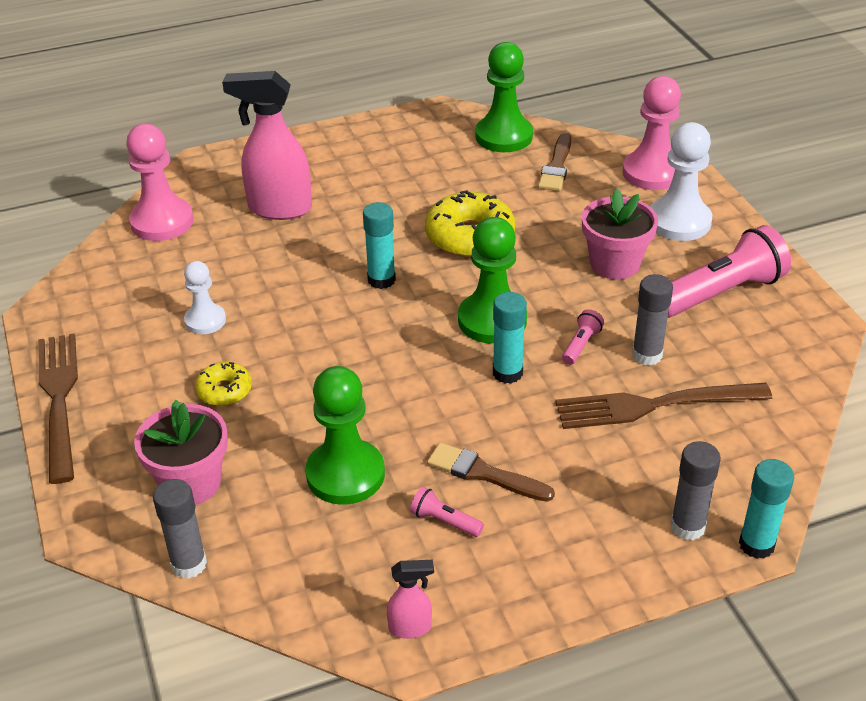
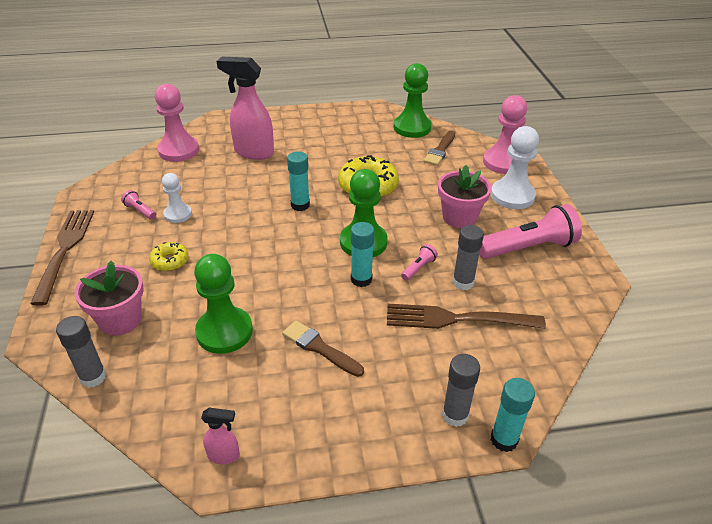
camera: 10 degrees right, 0 degrees up
pink flashlight [410,487,484,537] -> pink flashlight moved to [121,190,156,220]

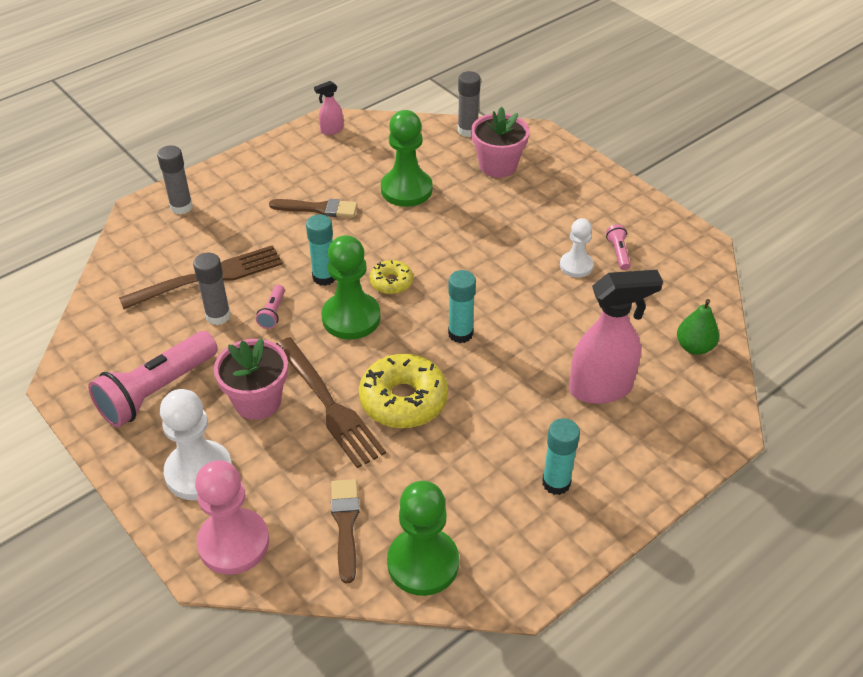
camera: 150 degrees right, 5 degrees up
brown fork [30,210,94,306] -> brown fork moved to [276,337,386,468]
pink flashlight [121,190,156,220] -> pink flashlight turned 105 degrees counterclockwise [606,224,631,270]
yellow donut [149,242,188,271] -> yellow donut moved to [370,260,413,294]
pink pawn [155,83,199,162] -> green pear [677,299,719,355]
turquoise glue stick [491,378,535,452] -> turquoise glue stick moved to [542,418,580,495]

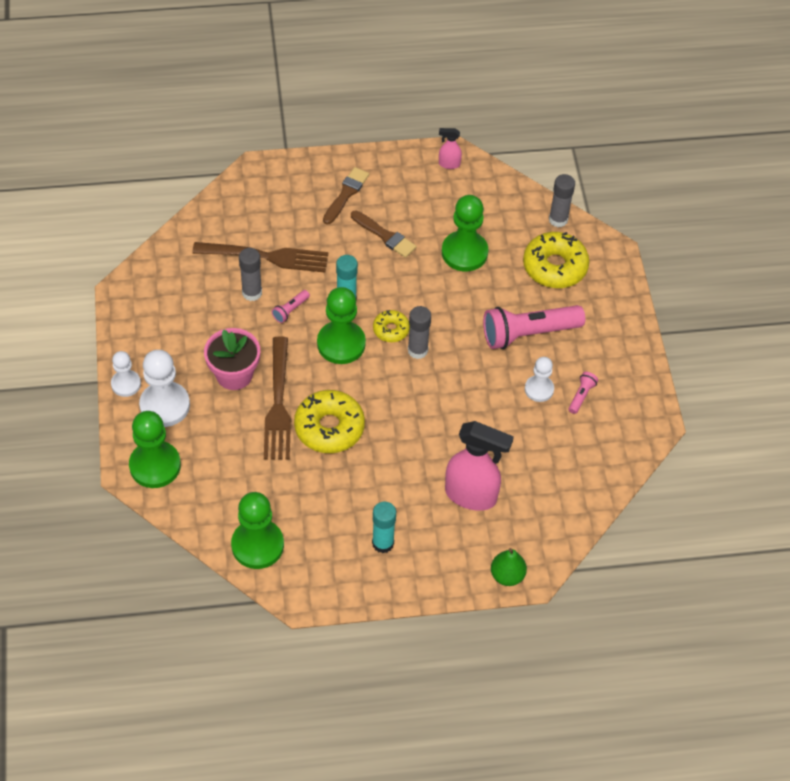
camera: 30 degrees right, 10 degrees up
pink flashlight [88,331,218,428] -> pink flashlight moved to [483,305,585,349]
grey glue stick [157,145,193,214] -> grey glue stick moved to [408,306,431,359]
pink pawn [195,460,269,575] -> green pawn [129,411,181,488]
brown brush [331,479,359,583] -> brown brush moved to [323,167,369,225]
turquoise glue stick [448,270,476,343] -> none
pink flower pot [471,107,529,178] -> yellow donut [523,232,589,288]
green pear [677,299,719,355] -> green pear moved to [491,548,527,586]
none -> white pawn [111,351,141,397]

